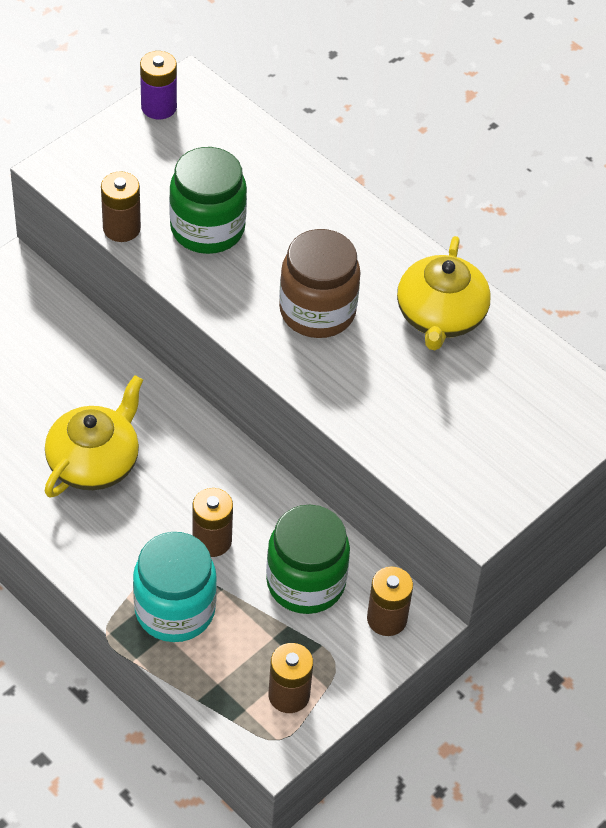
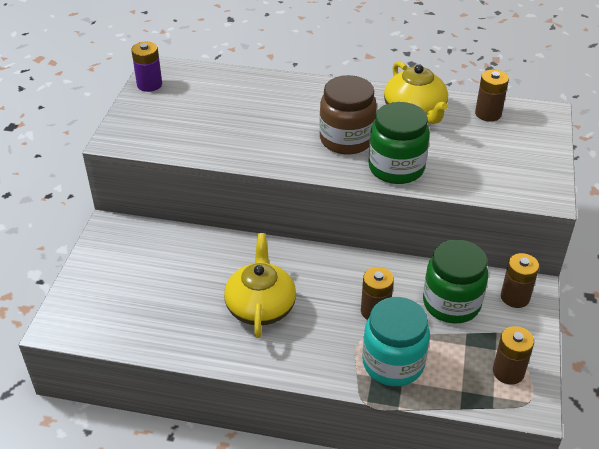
camera: 30 degrees left, 10 degrees down
brown battery [101,171,141,242] -> brown battery moved to [475,70,509,122]
green jar [169,147,247,254] -> green jar moved to [368,102,430,184]

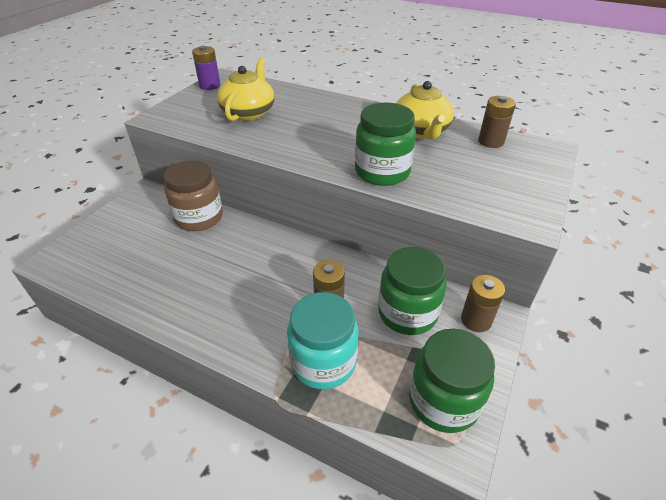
camera: 15 degrees right, 0 degrees up
yellow teapot [224,233,296,338] -> yellow teapot moved to [217,58,274,121]
brown jar [319,75,377,155] -> brown jar moved to [164,160,223,231]
brown battery [493,326,534,385] -> green jar [409,329,495,433]

